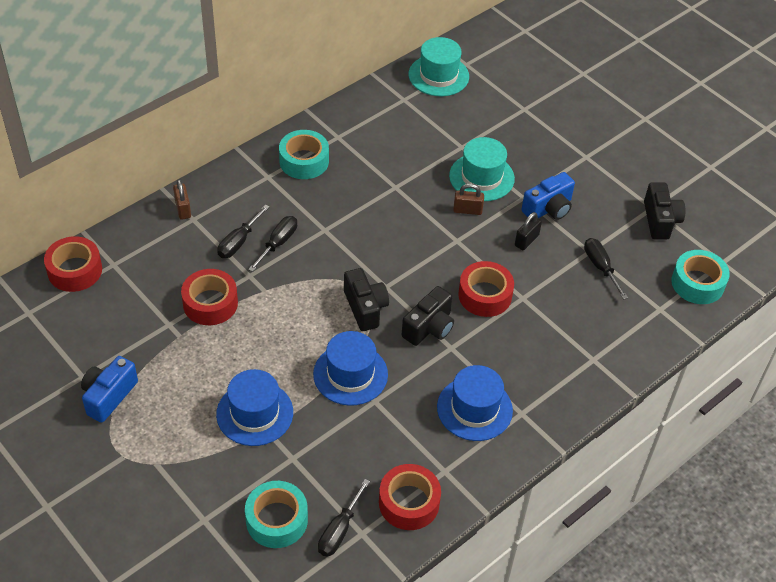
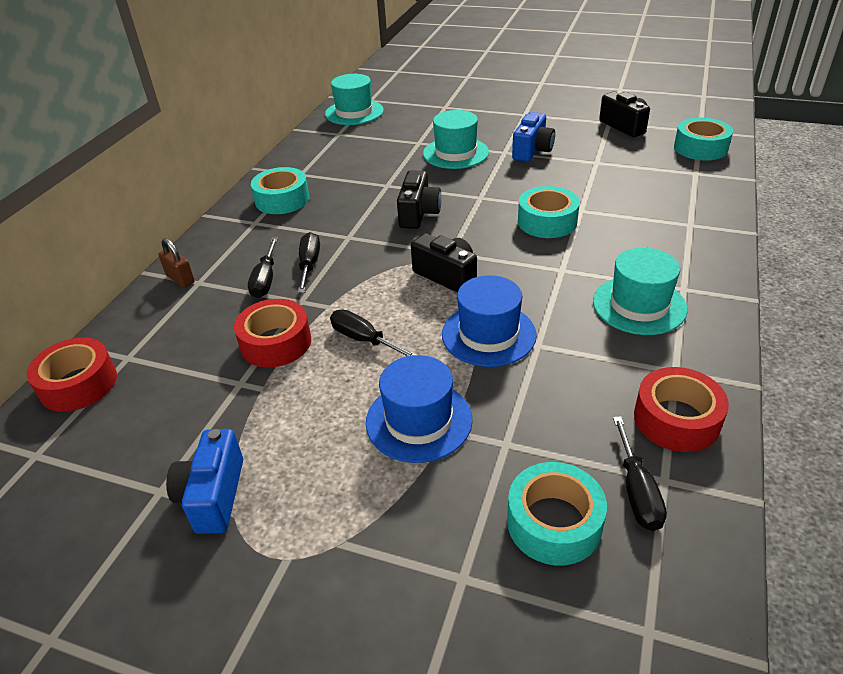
camera: 25 degrees left, 10 degrees down
black camera [402,286,454,346] -> black camera moved to [397,170,442,229]
blue hat [437,365,513,441] -> turquoise hat [593,248,688,335]
brown padlock [453,183,484,215] -> none
red tape [458,261,514,317] -> turquoise tape [518,186,580,238]
black padlock [515,212,542,250] -> none
black screwdriver [584,238,628,300] -> black screwdriver moved to [330,310,416,356]

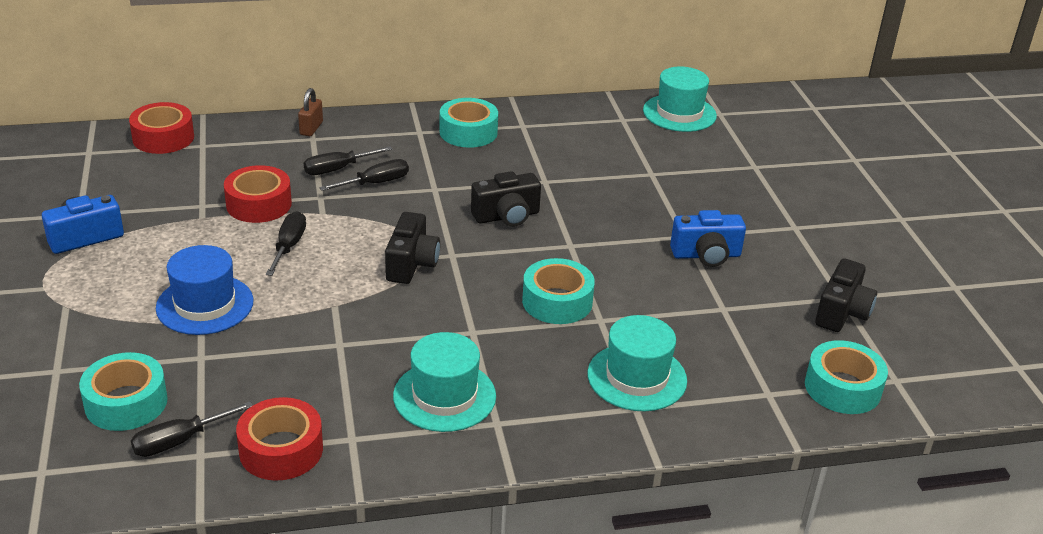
camera: 55 degrees right, 5 degrees down
turquoise hat [423,110,489,169] -> turquoise hat moved to [587,315,687,411]
blue hat [442,275,537,367] -> none

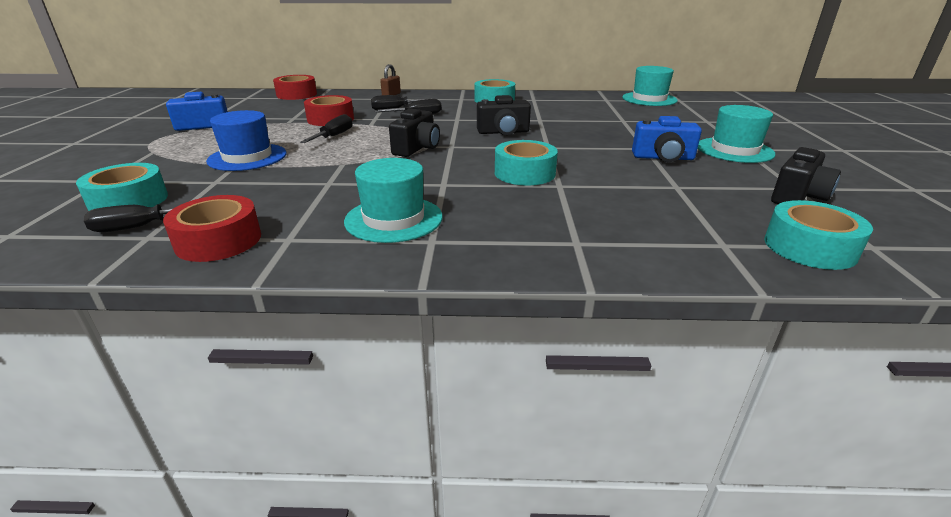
camera: 15 degrees right, 5 degrees down
turquoise hat [587,315,687,411] -> turquoise hat moved to [698,105,776,163]

